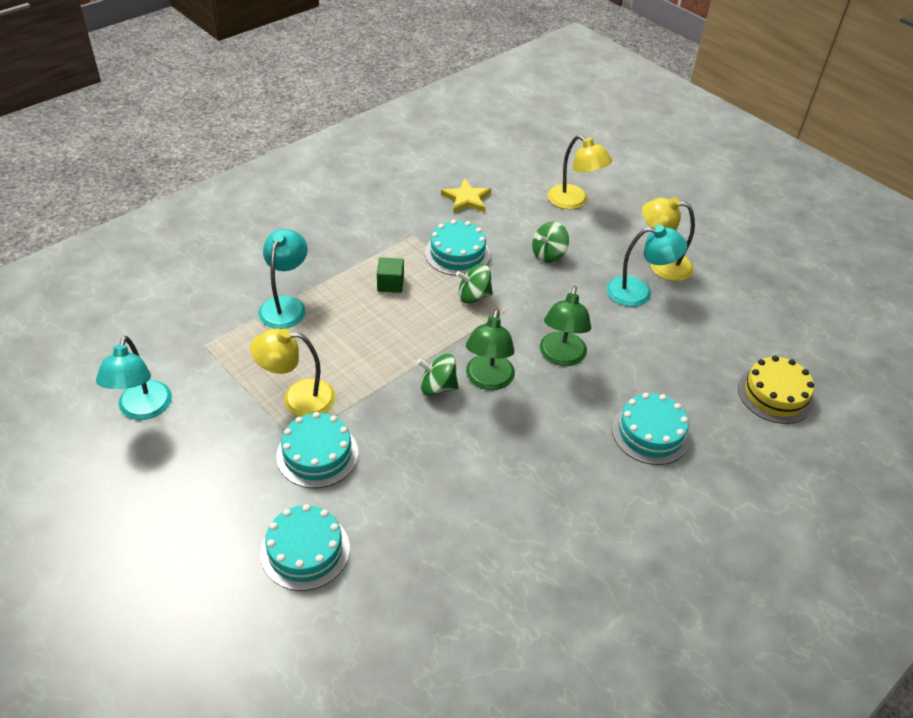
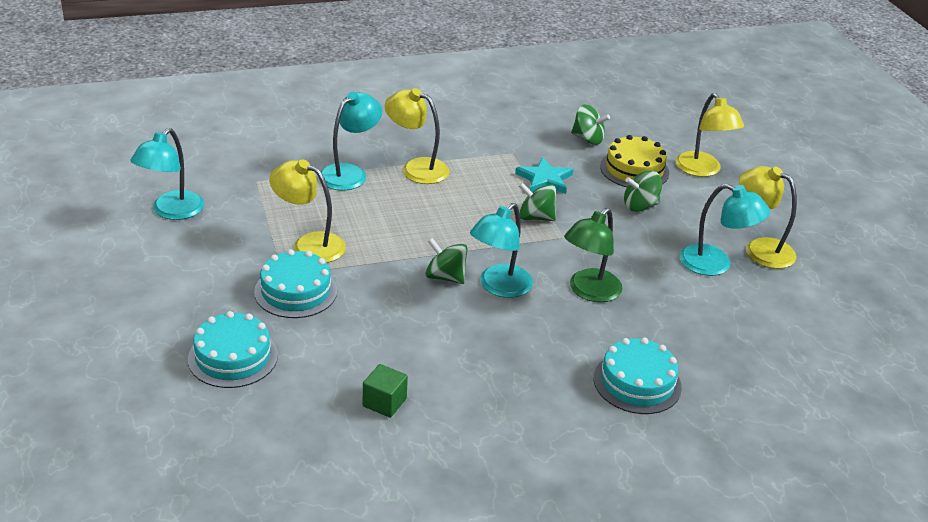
camera: 25 degrees right, 10 degrees down
green cube [377,257,404,293] -> green cube moved to [363,364,408,418]
turquoise cake [425,220,490,276] -> turquoise star [515,157,574,194]
yellow star [441,178,491,213] -> green spinning top [571,104,610,145]
green lamp [466,309,515,390] -> turquoise lamp [470,203,533,298]
yellow cake [738,356,814,424] -> yellow cake moved to [600,135,669,187]
none -> yellow lamp [385,88,450,184]

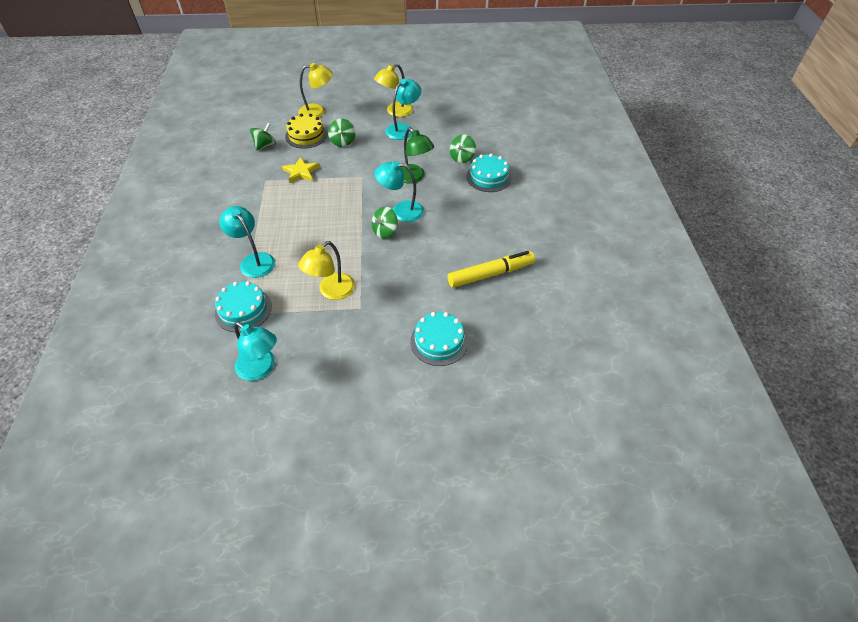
camera: 75 degrees left, 15 degrees up
turquoise cake [254,249,337,318] -> turquoise cake moved to [215,281,272,333]
green cube [363,364,408,418] -> yellow marker [447,251,535,288]
yellow lamp [385,88,450,184] -> none
turquoise lamp [470,203,533,298] -> turquoise lamp turned 135 degrees clockwise [374,161,424,222]
turquoise star [515,157,574,194] -> yellow star [282,157,320,183]
green spinning top [519,182,556,221] -> green spinning top moved to [450,135,476,163]

